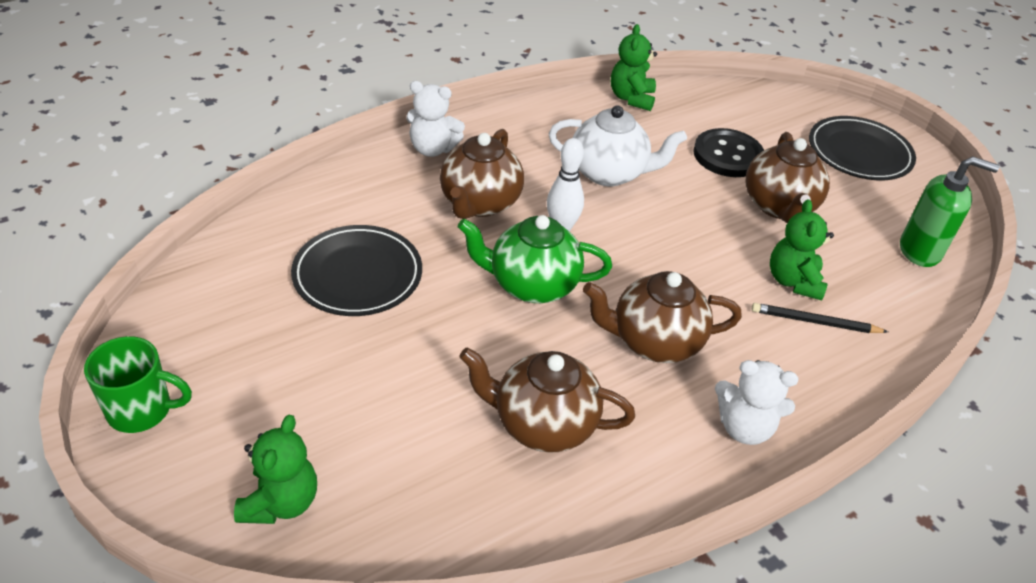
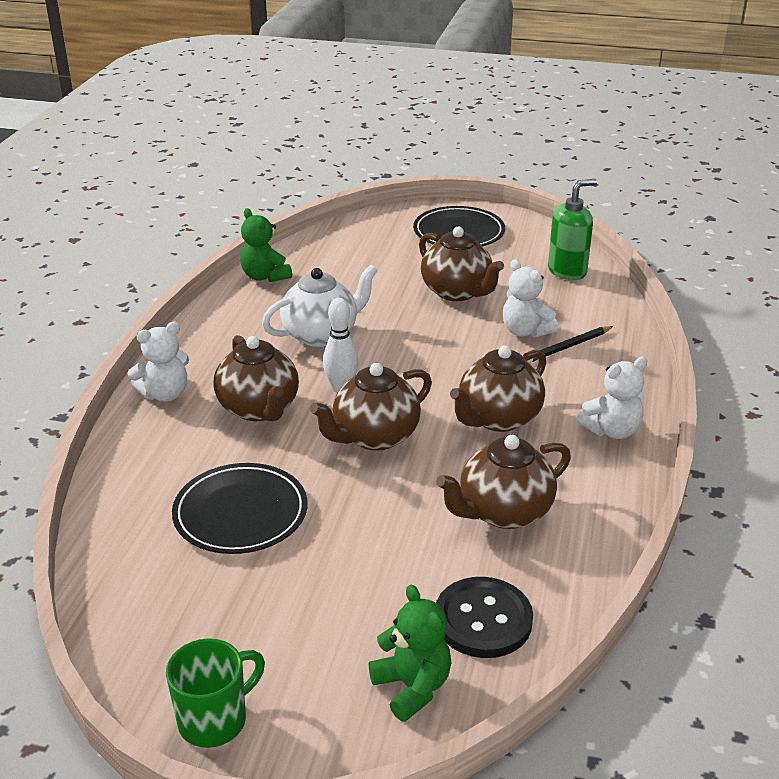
camera: 40 degrees left, 10 degrees down
green teapot [458,215,612,303] -> brown teapot [310,363,432,451]
black button [693,128,764,177] -> black button moved to [436,577,533,658]
green teddy bear [770,199,834,301] -> white teddy bear [503,259,558,338]

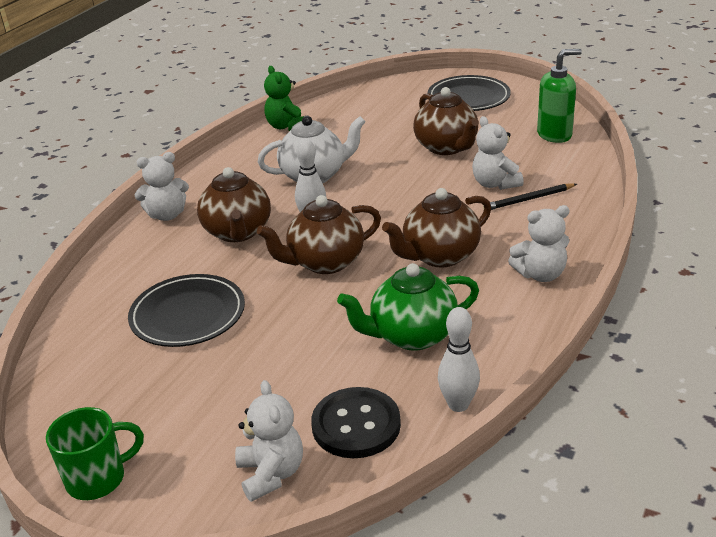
camera: 15 degrees right, 0 degrees up
green teddy bear [368,585,452,722] -> white teddy bear [235,380,303,502]
brown teapot [436,435,571,529] -> green teapot [337,263,479,351]
none -> white bowling pin [438,307,480,412]

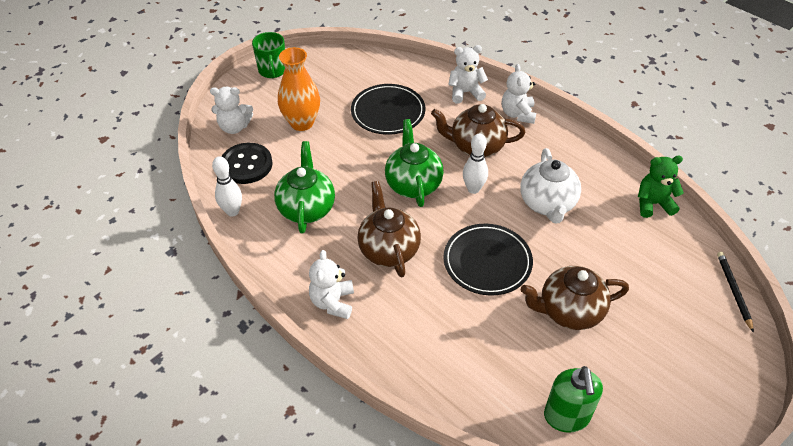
camera: 105 degrees right, 15 degrees up
brown teapot [257,195,381,274] -> green teapot [385,119,444,207]
black plate [428,75,511,111] -> black plate moved to [443,224,533,296]
white teddy bear [472,116,524,190] -> white teddy bear moved to [448,45,488,104]
black pencil [483,183,577,210] -> black pencil moved to [717,252,754,333]
none -> orange vase [278,47,320,131]

